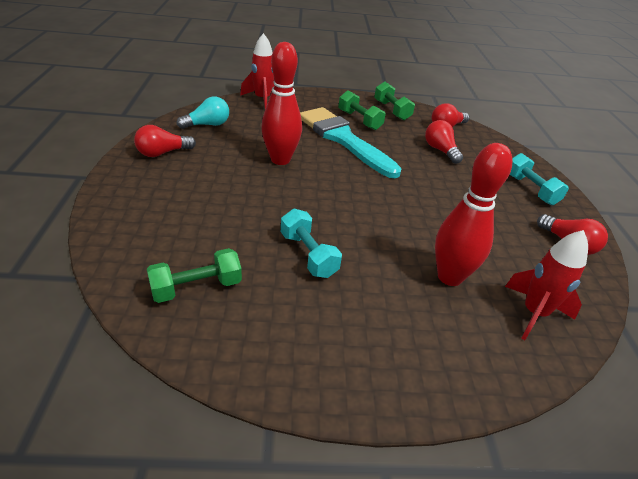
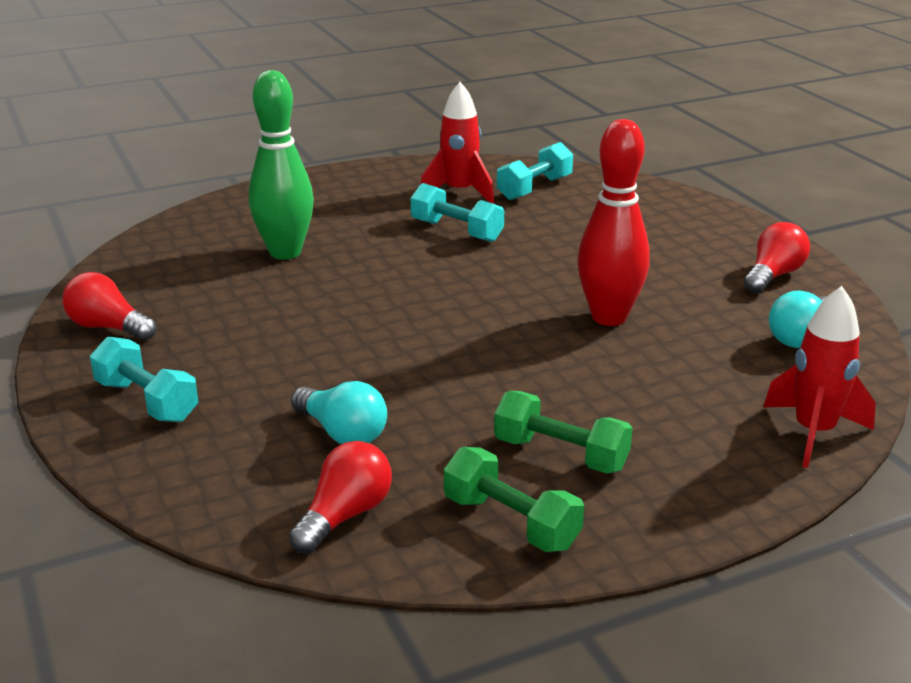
camera: 160 degrees right, 10 degrees down
green dumbbell [147,248,242,303] -> turquoise dumbbell [497,142,573,200]
turquoise brush [300,107,402,178] -> none
red light bulb [425,120,463,164] -> turquoise light bulb [291,381,387,444]
red bowling pin [435,143,513,286] -> green bowling pin [248,70,314,260]
red rocket [505,230,588,340] -> red rocket moved to [420,82,494,204]

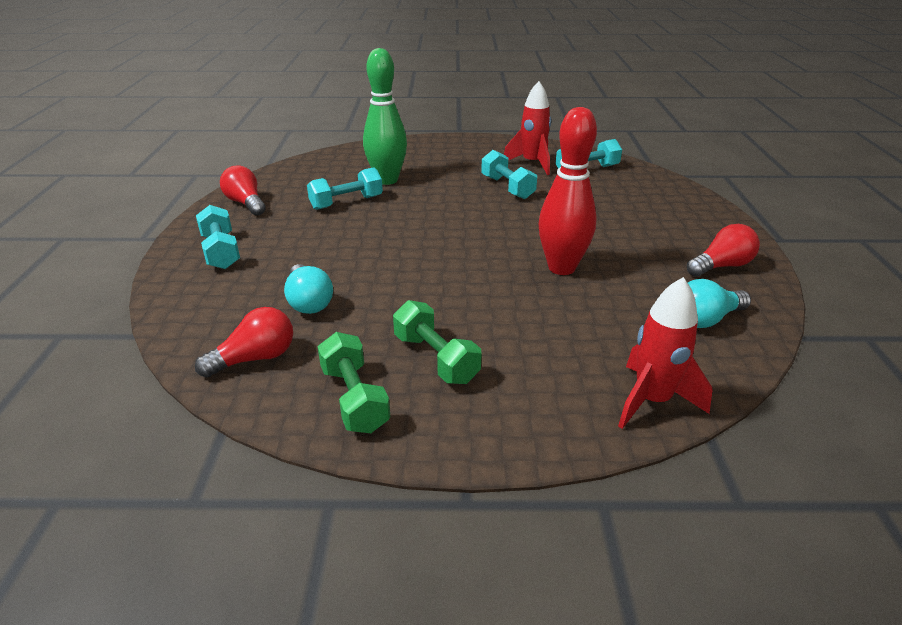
camera: 25 degrees right, 5 degrees up
none -> turquoise dumbbell [307,167,383,210]

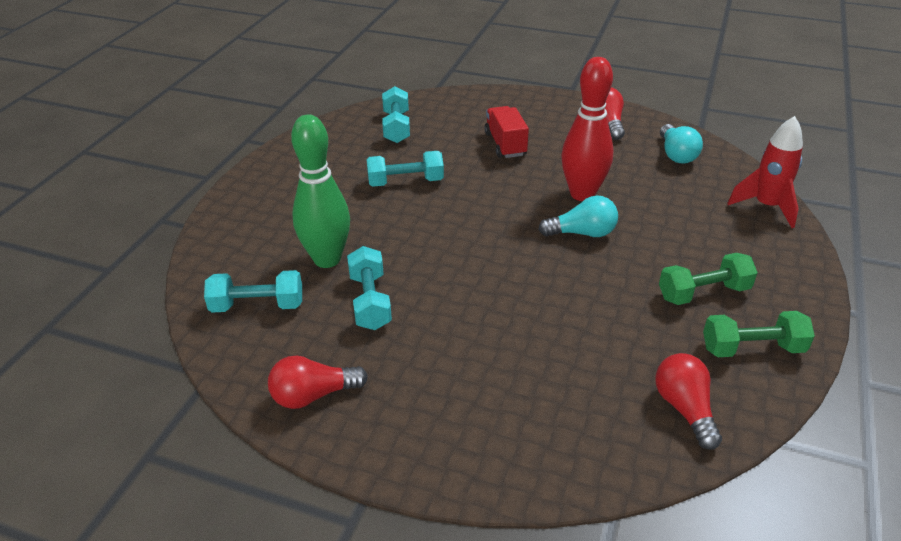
camera: 70 degrees left, 5 degrees up
turquoise dumbbell [196,205,240,269] -> turquoise dumbbell moved to [204,270,302,313]
turquoise light bulb [284,264,333,314] -> turquoise light bulb moved to [538,195,618,237]
red rocket [504,81,551,175] -> none
none -> red truck [484,106,529,158]

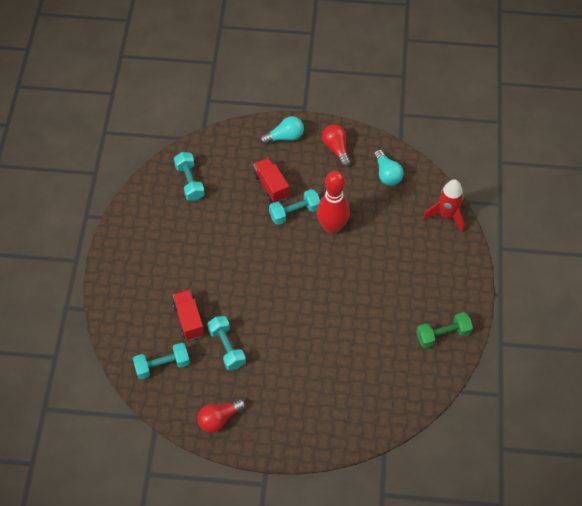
camera: 15 degrees left, 20 degrees up
green bowling pin [291,115,350,268] -> red truck [173,289,205,340]
turquoise dumbbell [366,151,444,187] -> turquoise dumbbell moved to [269,189,320,225]
turquoise light bulb [538,195,618,237] -> turquoise light bulb moved to [260,116,304,144]
red light bulb [655,353,722,450] -> none
green dumbbell [659,253,758,305] -> none

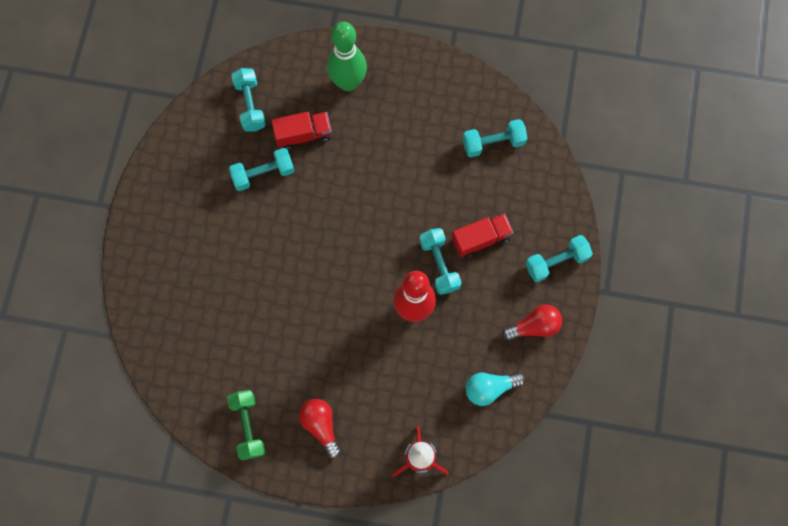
camera: 95 degrees right, 15 degrees up
red light bulb [197,399,246,433] -> red light bulb moved to [299,399,341,459]
turquoise light bulb [260,116,304,144] -> turquoise dumbbell [526,235,593,282]
none -> green bowling pin [327,22,367,92]

